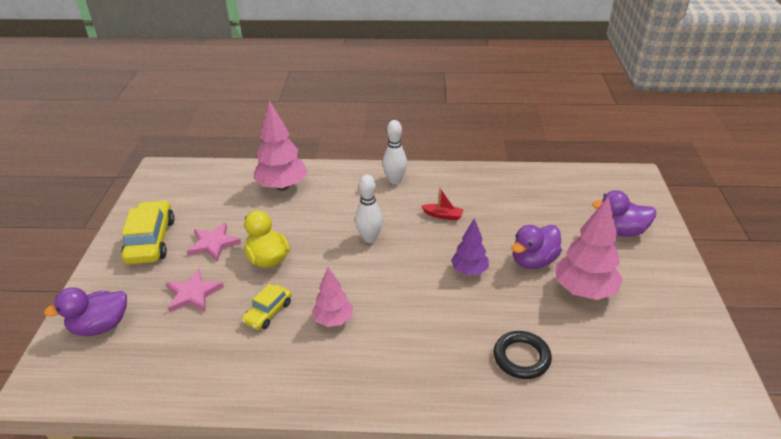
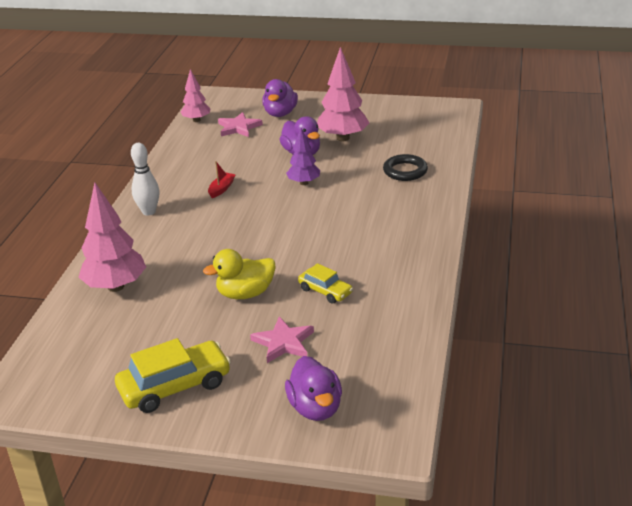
camera: 80 degrees left, 5 degrees down
yellow car [121,200,175,264] -> yellow car turned 150 degrees clockwise [115,338,231,413]
pink star [187,222,241,262] -> pink star moved to [218,112,263,137]
pink tree [312,267,353,327] -> pink tree moved to [181,69,211,122]
white bowling pin [355,174,383,243] -> none

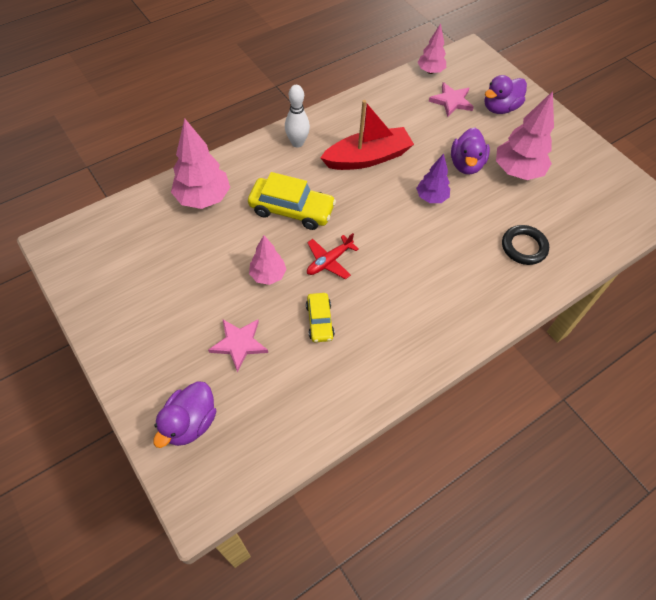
camera: 40 degrees right, 25 degrees up
yellow car [115,338,231,413] -> yellow car moved to [248,172,336,230]
yellow duck [203,249,276,299] -> pink tree [249,235,287,285]
red boat [208,161,236,198] -> red boat [320,100,414,170], size x2.32
none -> red plane [307,233,359,279]

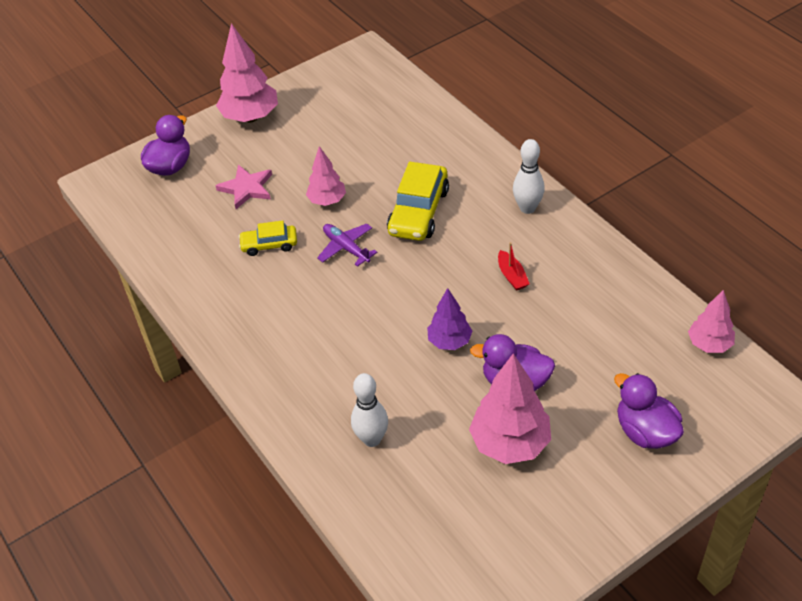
camera: 95 degrees right, 10 degrees down
purple duck [153,381,216,448] -> purple duck turned 90 degrees clockwise [141,115,190,176]
pink tree [171,118,230,209] -> pink tree moved to [216,23,278,122]
red plane [307,233,359,279] -> purple plane [317,224,377,267]
red boat [320,100,414,170] -> red boat [498,242,530,291], size x0.43
pink star [429,82,474,117] -> none
black ring [502,225,549,265] -> white bowling pin [351,373,388,447]

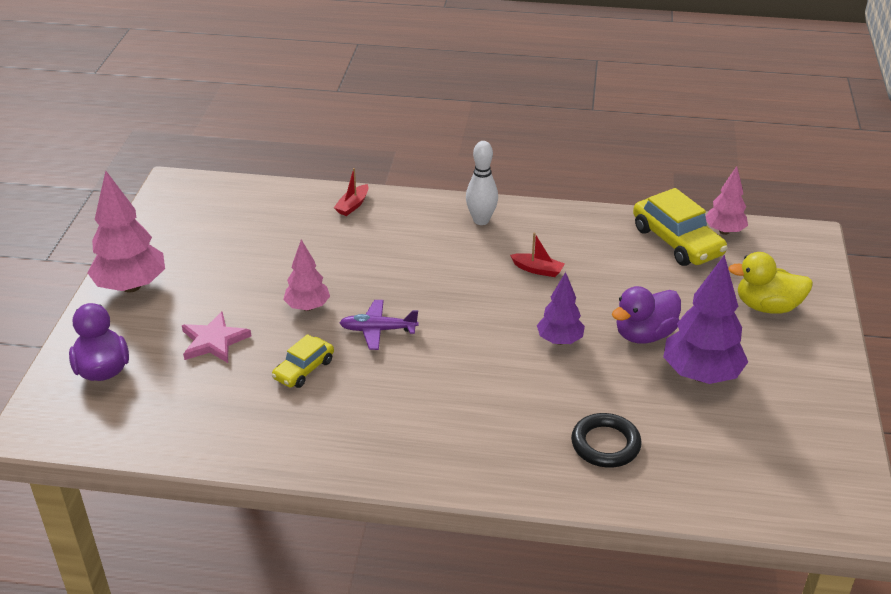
camera: 50 degrees left, 10 degrees down
white bowling pin [351,373,388,447] -> black ring [571,413,642,468]
yellow car [387,162,449,241] -> yellow car moved to [633,188,728,266]
pink tree [469,353,551,464] -> purple tree [663,255,748,384]
purple duck [614,373,684,449] -> yellow duck [728,252,813,314]
none -> red boat [334,168,369,216]

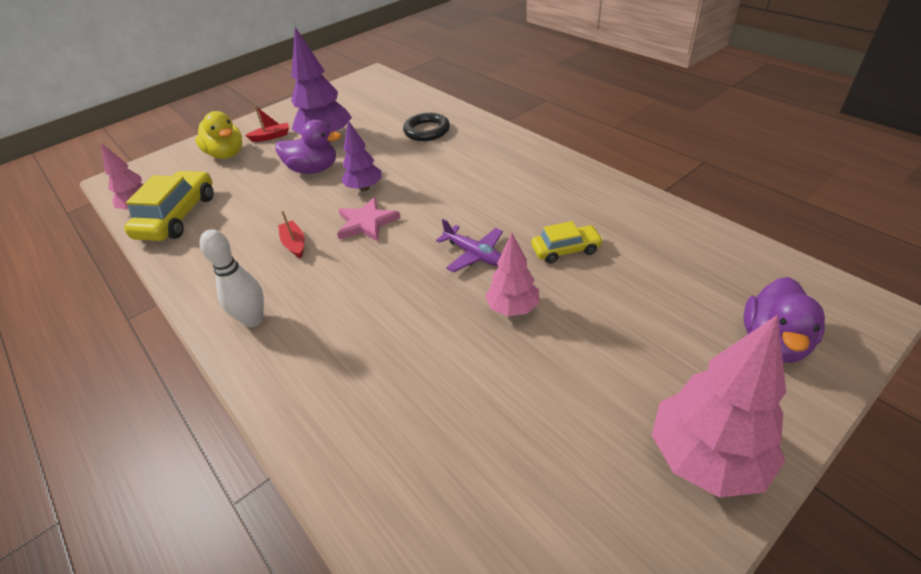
camera: 135 degrees left, 5 degrees up
pink star [182,311,251,363] -> pink star moved to [337,197,401,242]
red boat [334,168,369,216] -> red boat moved to [245,105,289,142]

